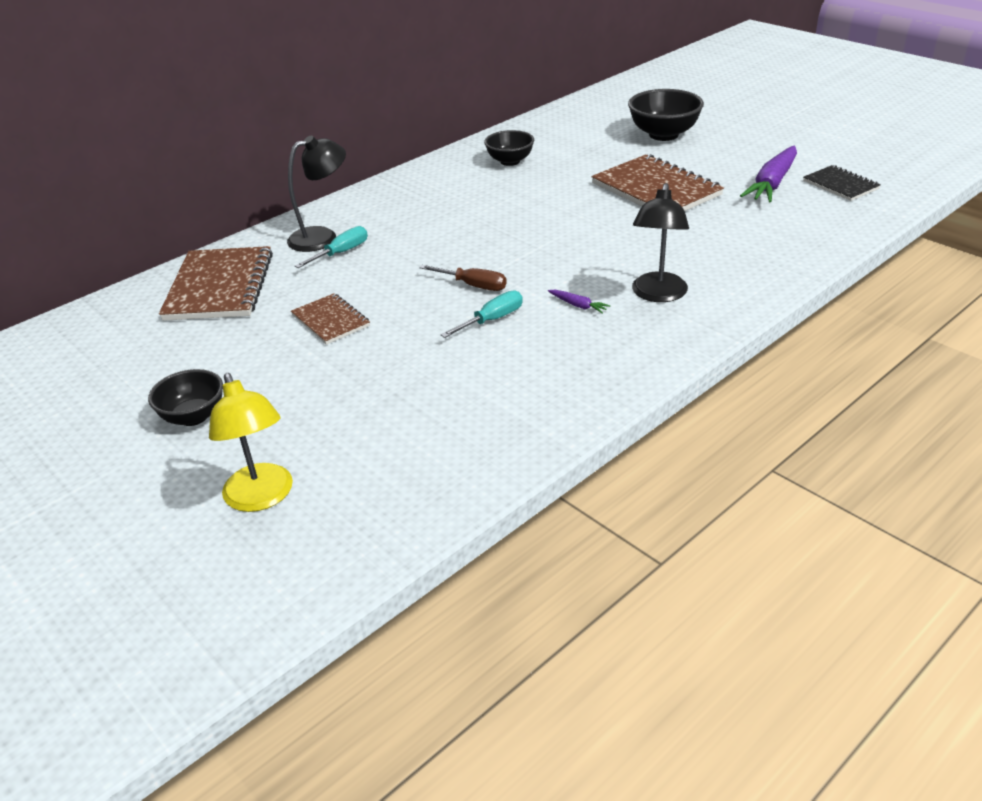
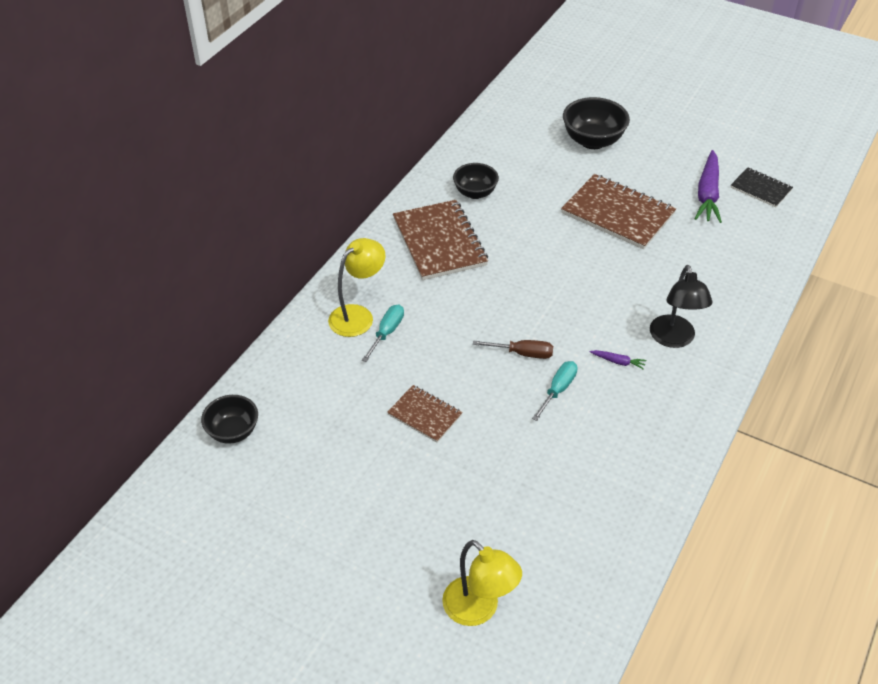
camera: 20 degrees left, 10 degrees up
black bowl [148,369,223,426] -> black bowl moved to [201,395,258,444]
brown notebook [159,246,273,321] -> brown notebook moved to [393,200,488,280]
black lamp [287,136,346,252] -> yellow lamp [328,238,386,337]

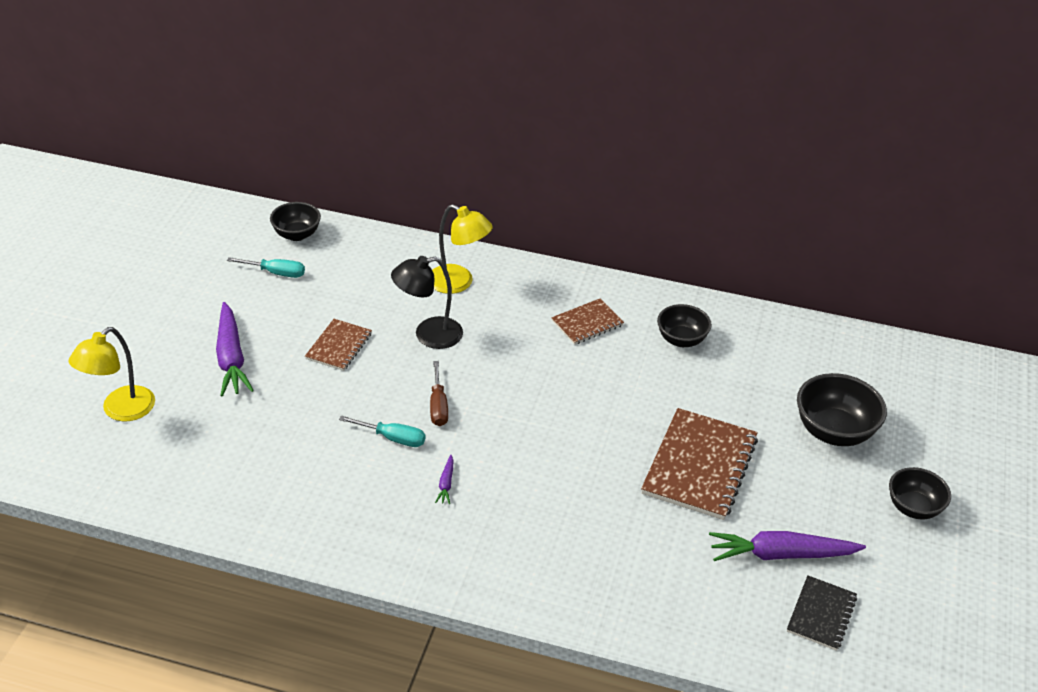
camera: 75 degrees right, 5 degrees down
turquoise screwdriver [362,305,404,362] -> turquoise screwdriver moved to [227,257,305,278]
brown notebook [393,200,488,280] -> brown notebook [551,298,624,345], size x0.55
black lamp [650,265,712,348] -> black lamp moved to [391,256,463,349]
none -> purple carrot [216,302,254,397]
none -> black bowl [889,467,951,519]

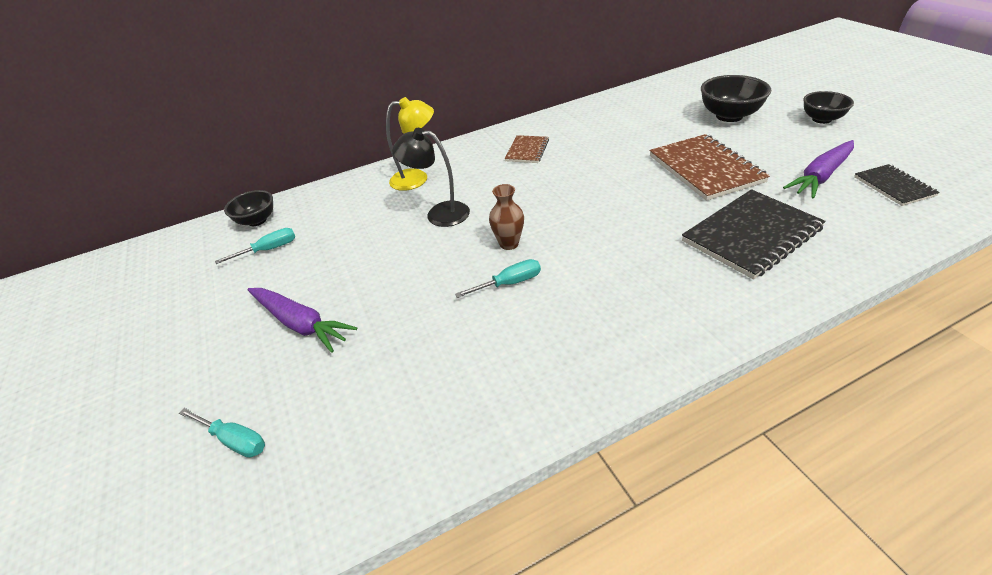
camera: 35 degrees left, 0 degrees up
yellow lamp [69,327,155,421] -> turquoise screwdriver [179,408,265,458]
brown notebook [305,319,372,371] -> none
black lamp [391,256,463,349] -> black lamp turned 75 degrees clockwise [392,128,470,227]
brown screwdriver [430,361,448,426] -> brown vase [489,184,524,250]
purple carrot [435,455,454,504] -> none
black bowl [657,304,712,347] -> none
none -> black notebook [682,189,826,279]

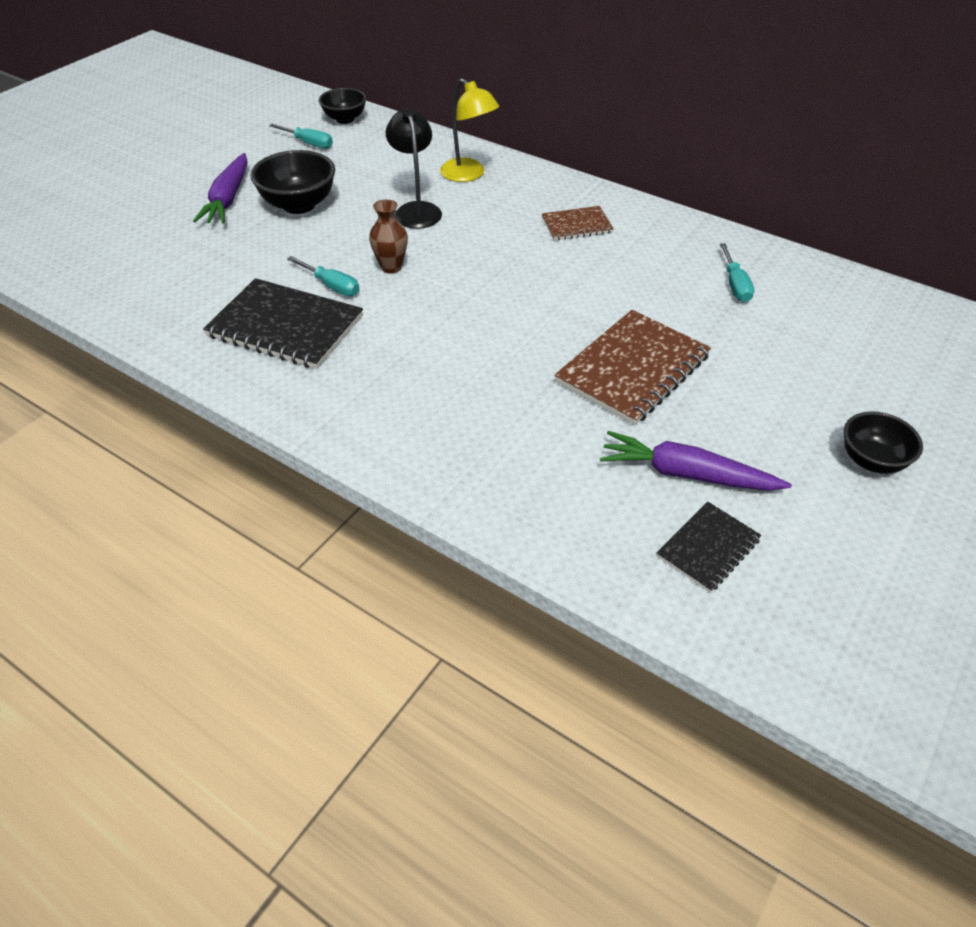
camera: 55 degrees right, 5 degrees up
turquoise screwdriver [179,408,265,458] -> turquoise screwdriver moved to [720,243,754,302]
black notebook [682,189,826,279] -> black notebook moved to [203,278,363,369]
black bowl [701,75,771,122] -> black bowl moved to [250,150,335,214]

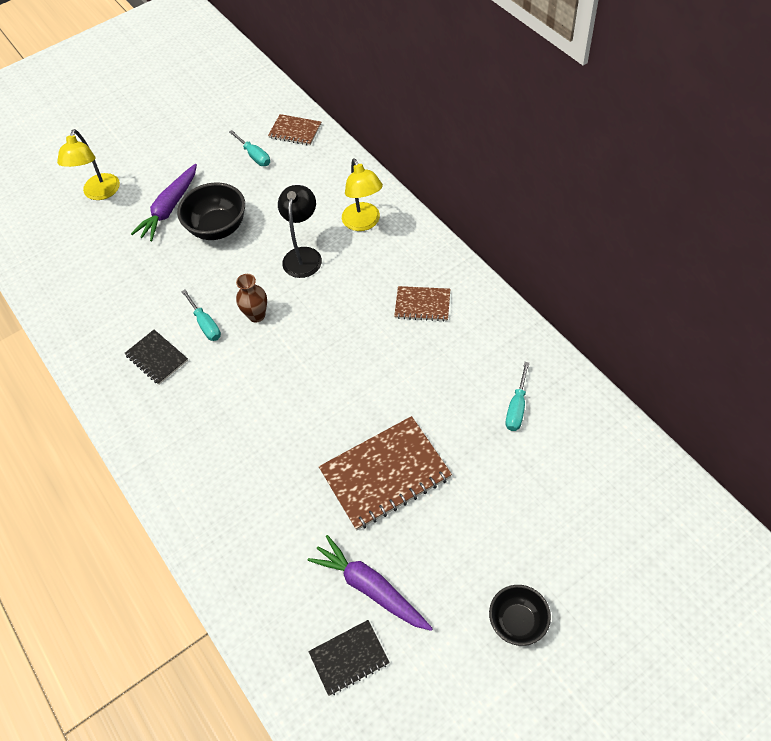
camera: 25 degrees right, 10 degrees up
black notebook [203,278,363,369] -> black notebook [125,330,188,384], size x0.55
black bowl [319,88,366,124] -> brown notebook [268,114,321,145]
none -> yellow lamp [57,129,120,200]

